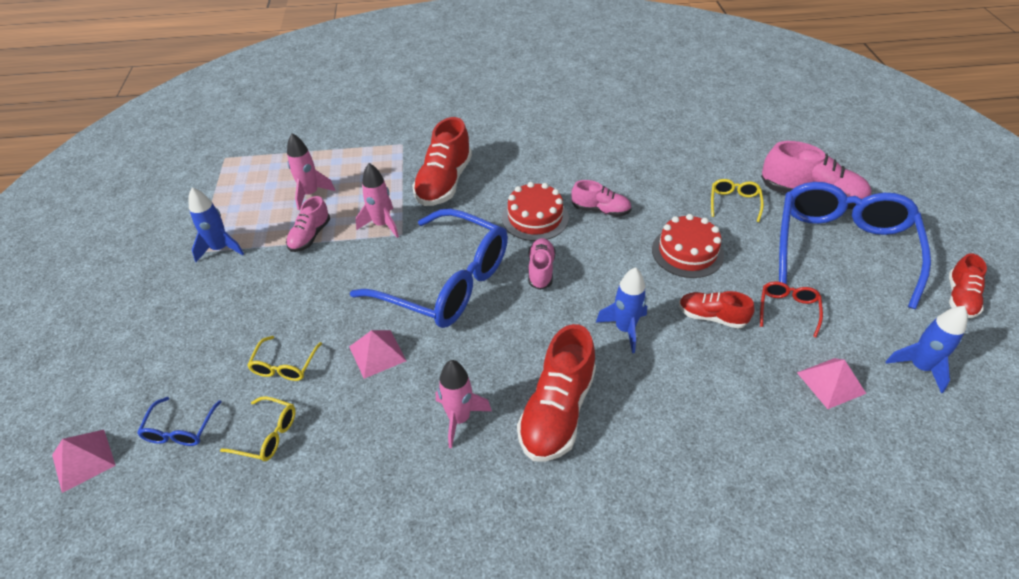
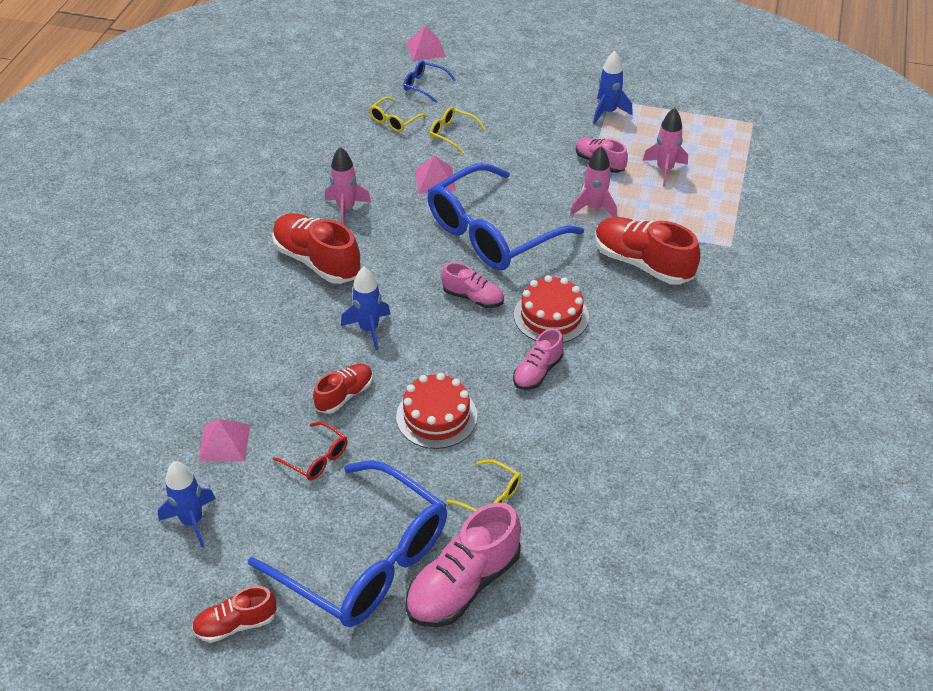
camera: 110 degrees right, 0 degrees up
red shoe [949,253,987,318] -> red shoe turned 60 degrees counterclockwise [192,586,276,643]

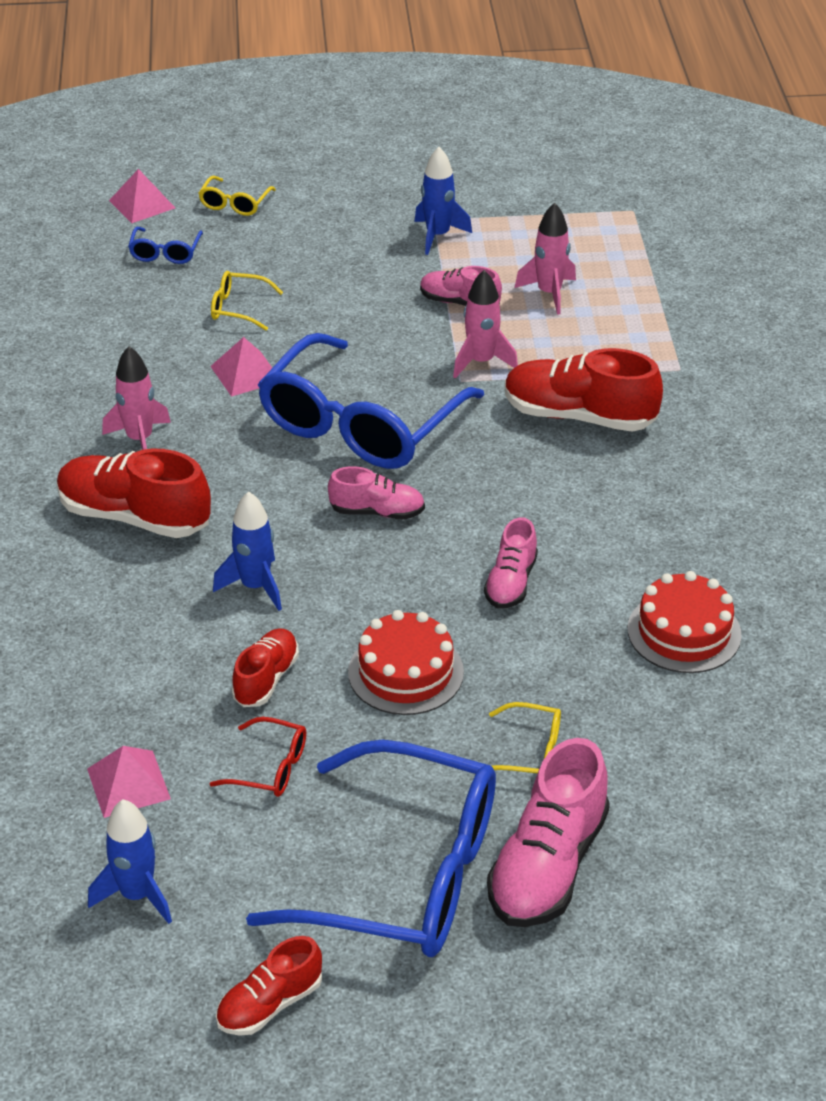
camera: 20 degrees left, 5 degrees down
yellow glasses [369,97,427,132] -> yellow glasses moved to [198,176,276,216]
blue glasses [403,60,456,103] -> blue glasses turned 90 degrees counterclockwise [128,227,203,264]
red cake [514,275,589,343] -> red cake moved to [628,571,742,673]

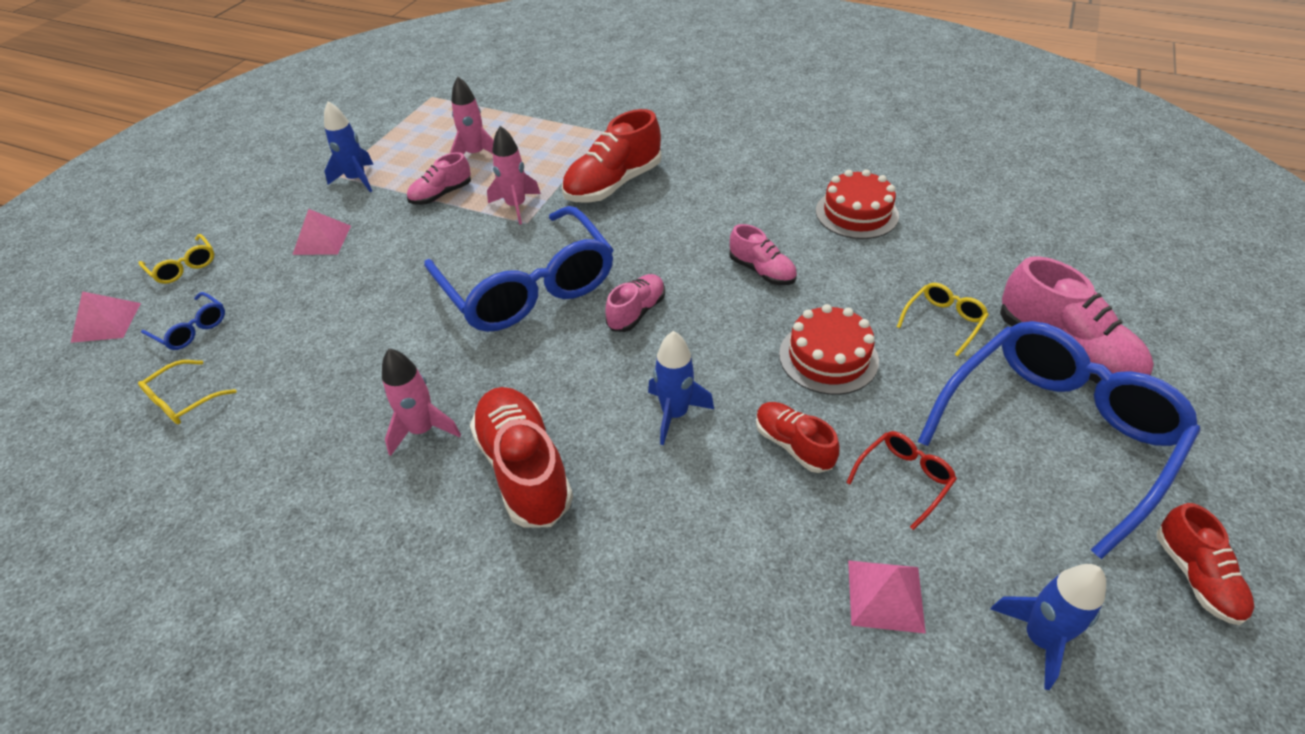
camera: 60 degrees left, 5 degrees up
red shoe [57,448,211,538] -> red shoe turned 105 degrees clockwise [470,387,573,528]
pink pyramid [210,337,272,397] -> pink pyramid moved to [292,209,351,255]
yellow glasses [211,271,283,331] -> yellow glasses moved to [138,360,237,424]

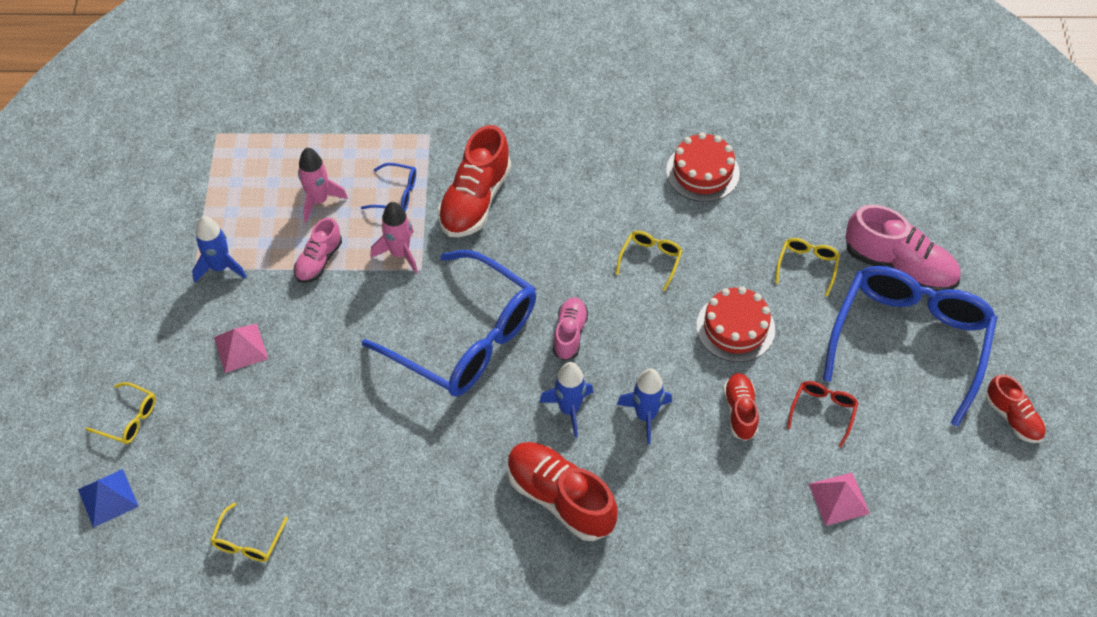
camera: 25 degrees left, 10 degrees up
pink pyramid [71,291,141,343] -> blue pyramid [78,469,139,528]
blue glasses [141,292,225,350] -> blue glasses moved to [361,163,416,211]
pink rocket [382,348,461,456] -> none
pink shoe [729,224,797,285] -> yellow glasses [616,231,683,291]
red shoe [756,402,840,473] -> red shoe turned 60 degrees clockwise [723,373,759,441]
blue rocket [991,564,1106,690] -> blue rocket moved to [539,362,593,437]

